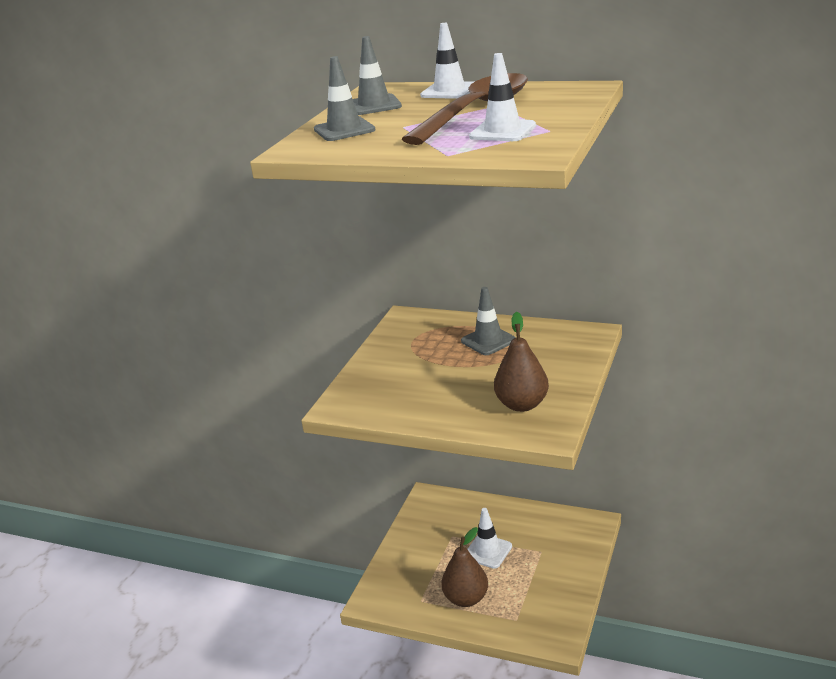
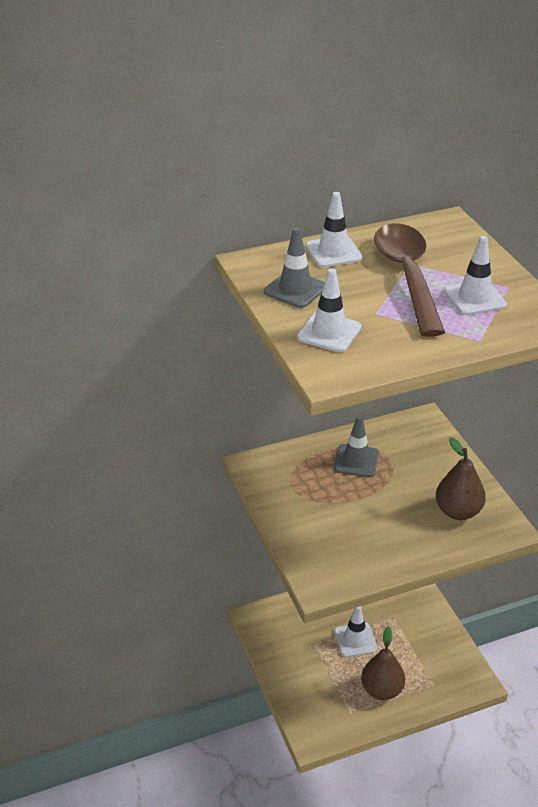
camera: 45 degrees left, 10 degrees up
grey traffic cone [314,56,375,141] -> white traffic cone [297,268,361,352]

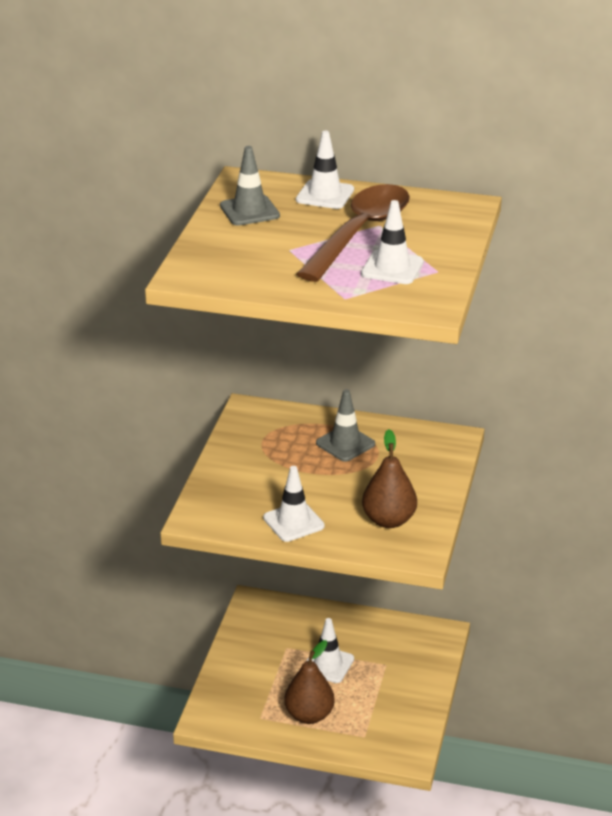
camera: 35 degrees right, 5 degrees down
white traffic cone [297,268,361,352] -> white traffic cone moved to [263,466,325,542]

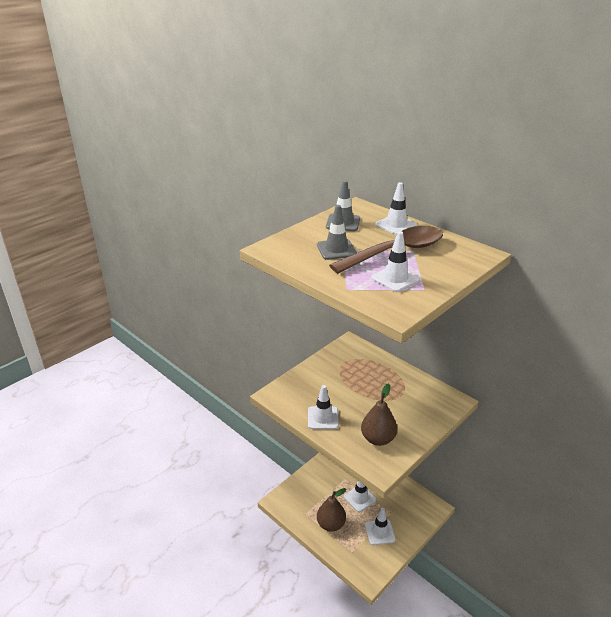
camera: 30 degrees right, 0 degrees up
grey traffic cone [316,389,375,462] -> grey traffic cone moved to [317,205,357,260]
none -> white traffic cone [365,508,396,545]

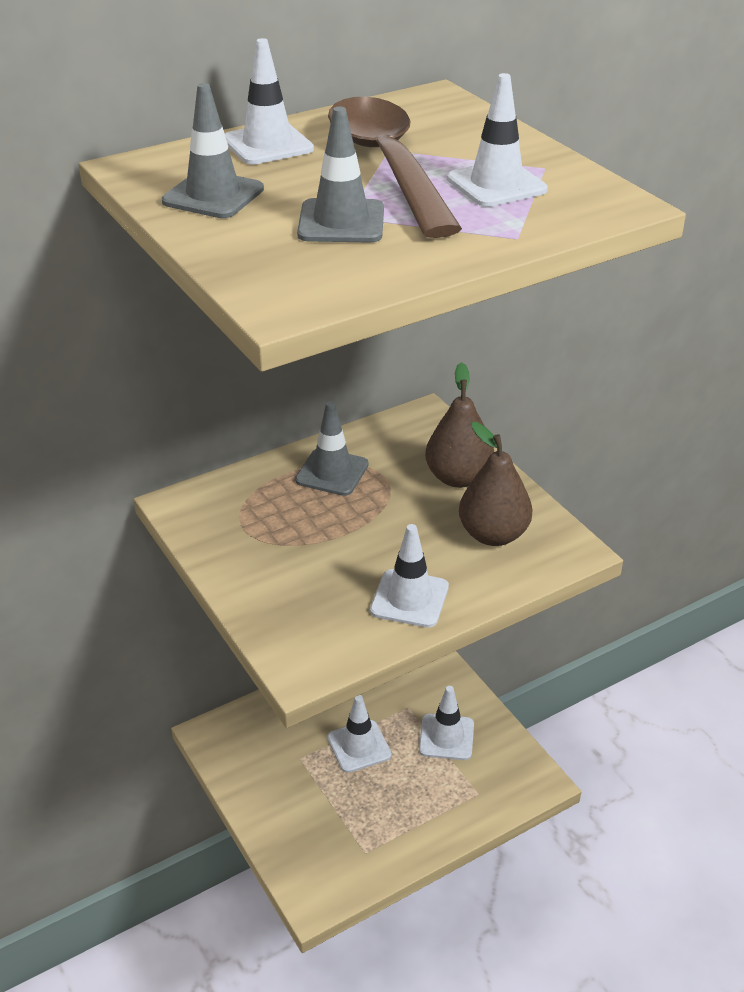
camera: 75 degrees left, 5 degrees up
brown pear [317,488,346,532] -> brown pear moved to [425,362,494,488]
none -> grey traffic cone [295,401,369,496]

